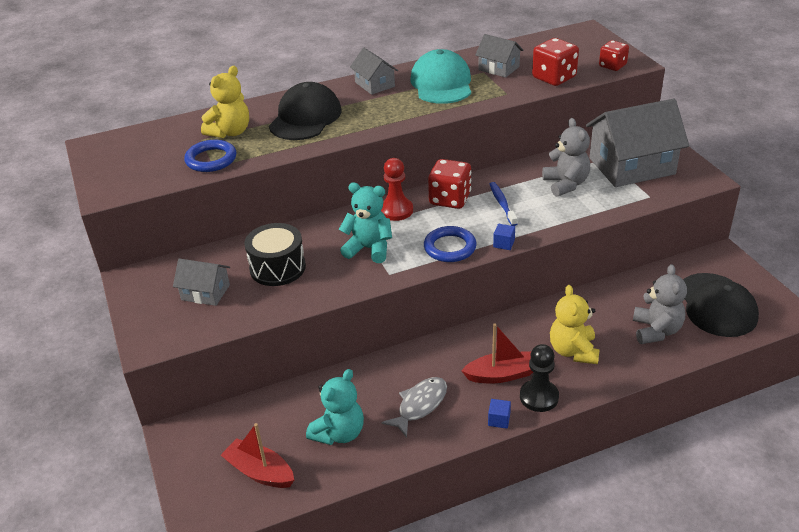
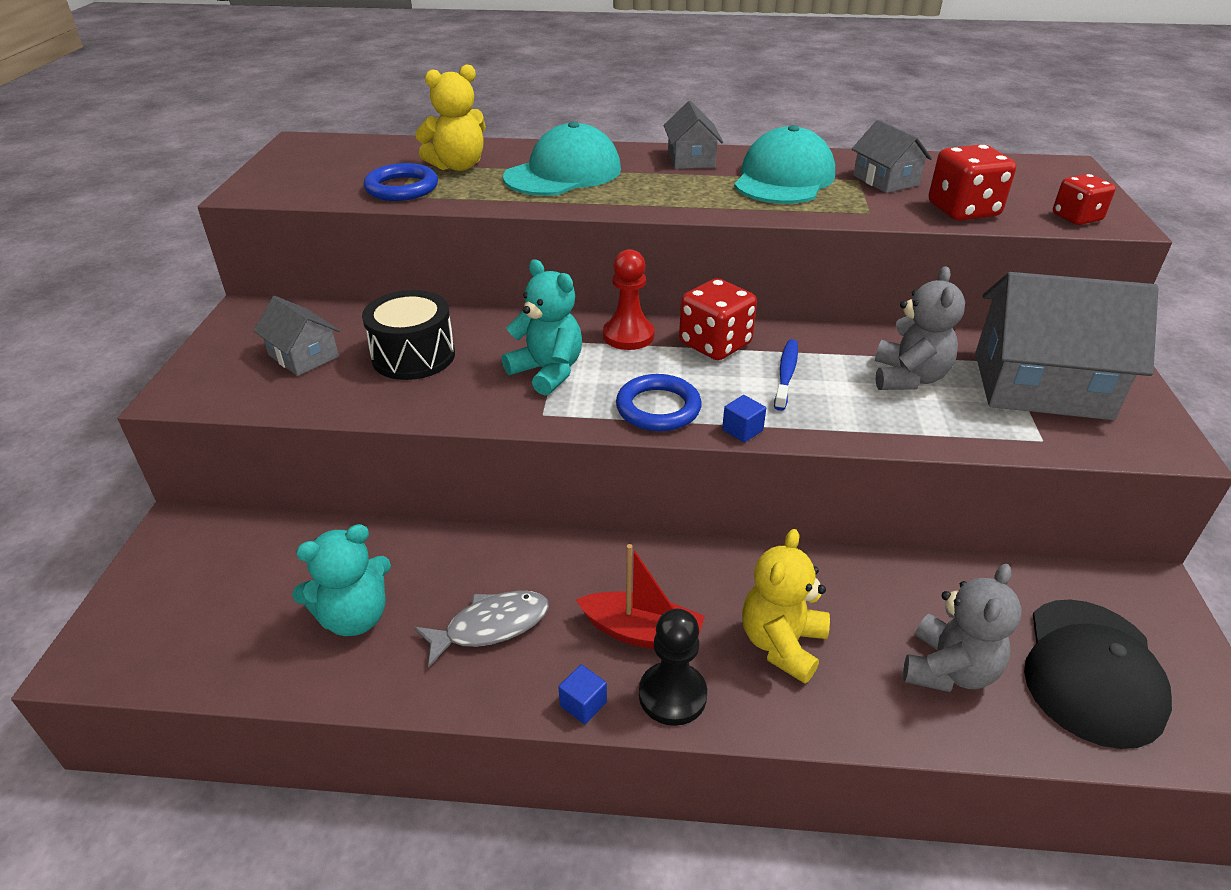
camera: 25 degrees right, 0 degrees up
red boat [221,423,294,488] -> none
black cap [269,82,341,140] -> turquoise cap [503,121,621,196]

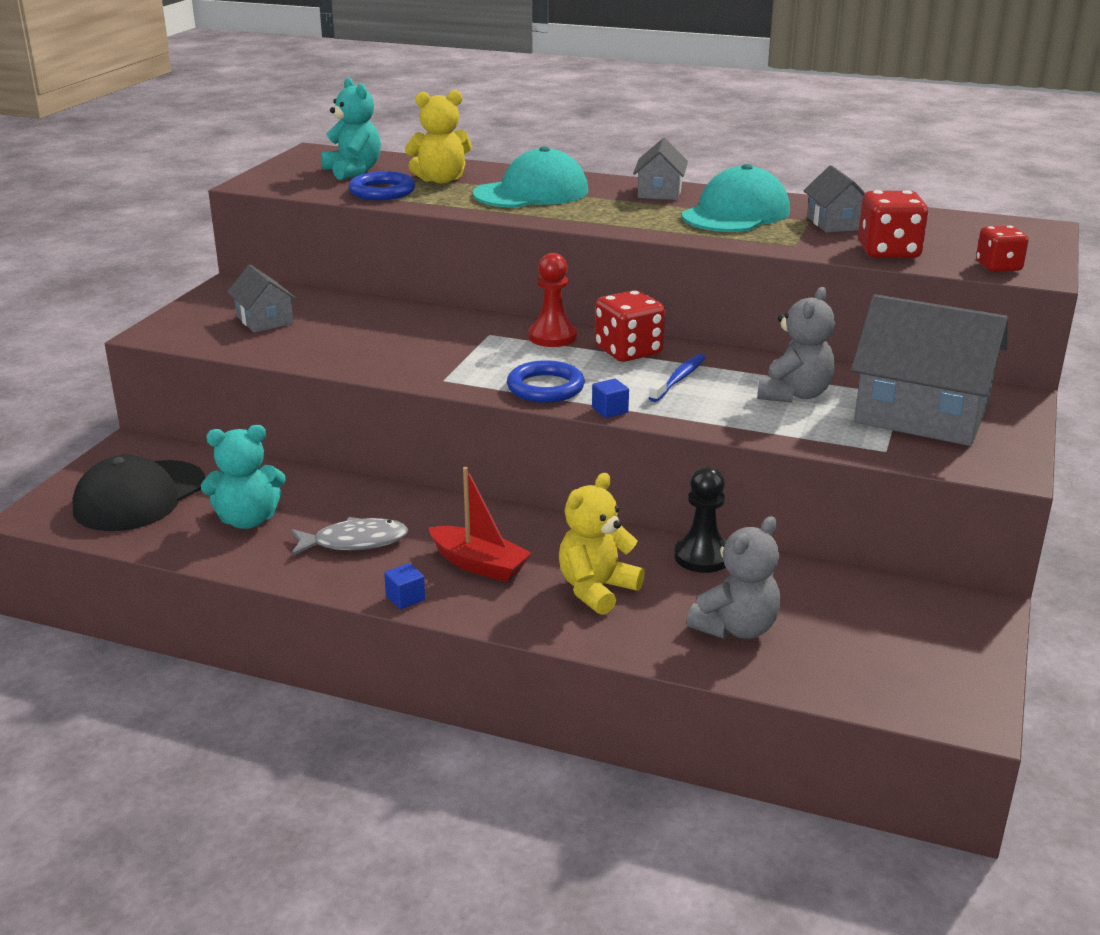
camera: 15 degrees right, 10 degrees down
black drum [362,290,455,380] -> none
turquoise teddy bear [502,259,582,396] -> turquoise teddy bear moved to [321,78,381,180]
black pawn [639,609,707,726] -> black pawn moved to [674,467,726,573]
black cap [1024,599,1172,749] -> black cap moved to [72,455,205,531]

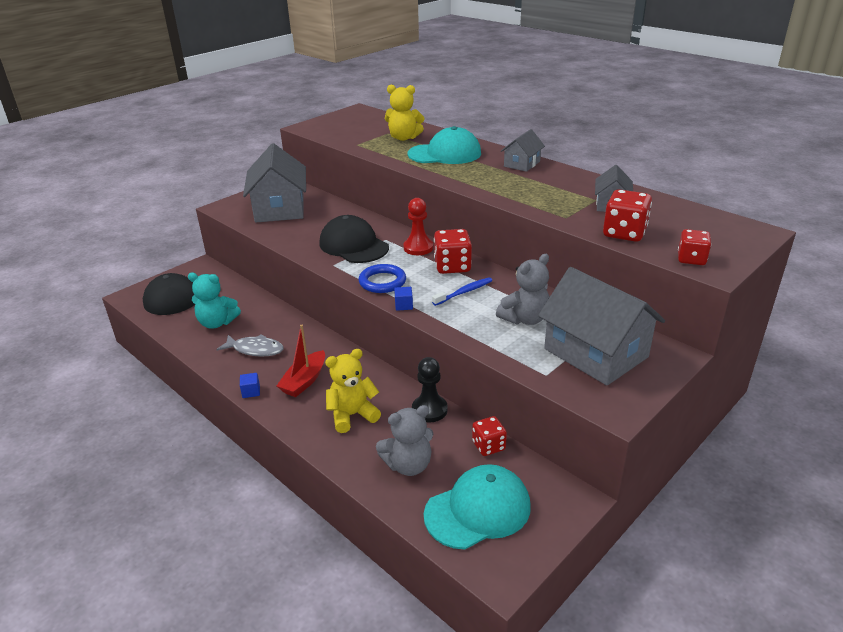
camera: 25 degrees right, 5 degrees up
grey house [227,265,297,332] -> grey house [243,143,306,223], size x2.00
turquoise teddy bear [321,78,381,180] -> none
blue ring [349,171,415,200] -> none
red boat [428,467,532,582] -> red boat turned 60 degrees clockwise [277,325,325,397]
turquoise cap [682,164,790,232] -> turquoise cap moved to [424,464,531,549]
none -> black cap [319,215,389,263]
none -> red dice [472,416,507,456]

